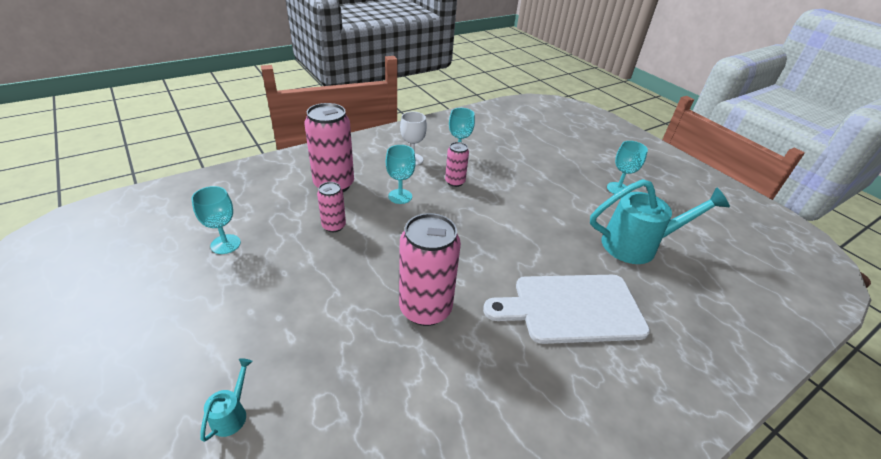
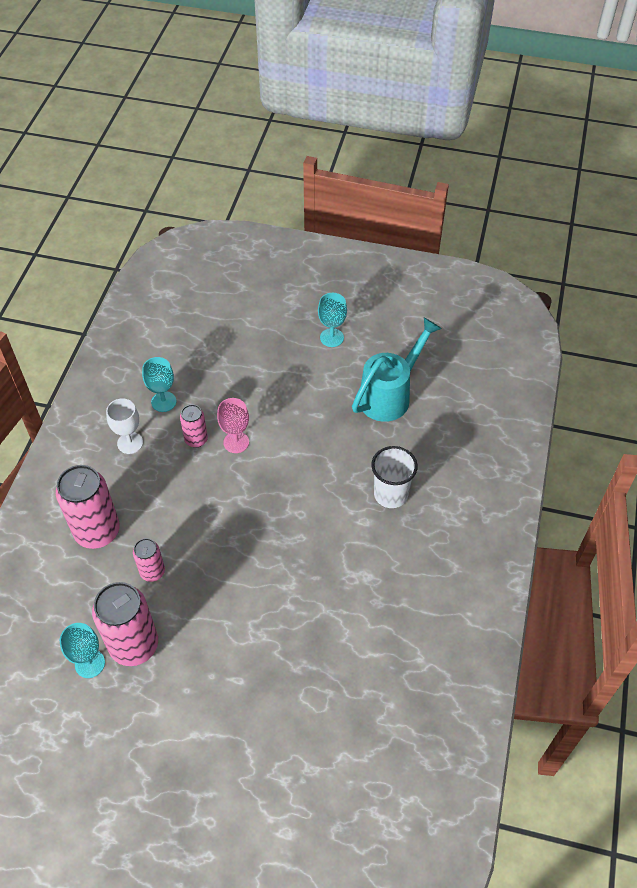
camera: 40 degrees left, 15 degrees up
turquoise watering can [200,358,253,442] -> none
turquoise goblet [386,145,416,204] -> none
pink can [399,213,461,326] -> pink can moved to [92,582,158,666]
white cutting board [483,275,650,344] -> white cup [371,446,418,508]
none -> pink goblet [217,398,249,453]

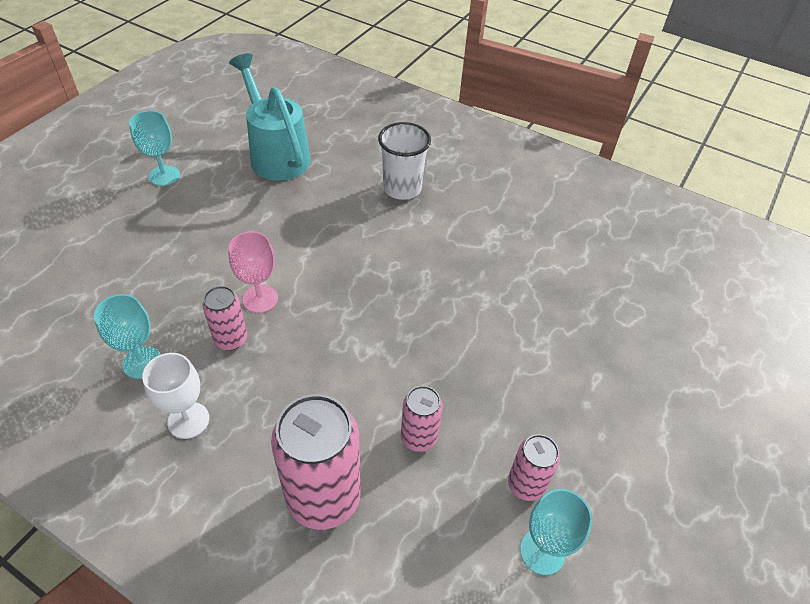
camera: 75 degrees left, 5 degrees down
pink can [92,582,158,666] -> pink can [508,434,560,501], size x0.53

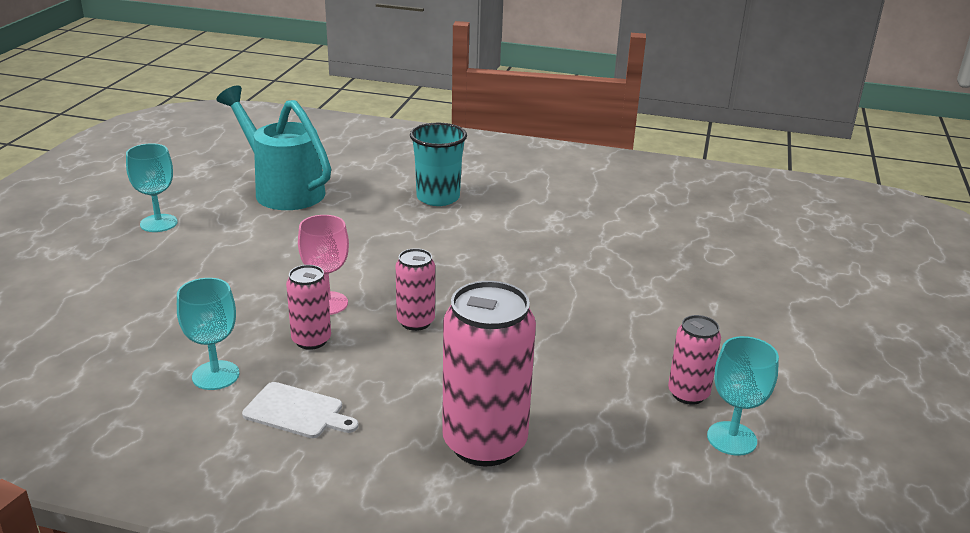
camera: 15 degrees left, 20 degrees down
white goblet [142,353,209,439] -> white cutting board [242,382,359,438]
white cup [378,122,431,200] -> turquoise cup [410,123,467,206]
pink can [401,386,443,452] -> pink can moved to [396,248,435,331]

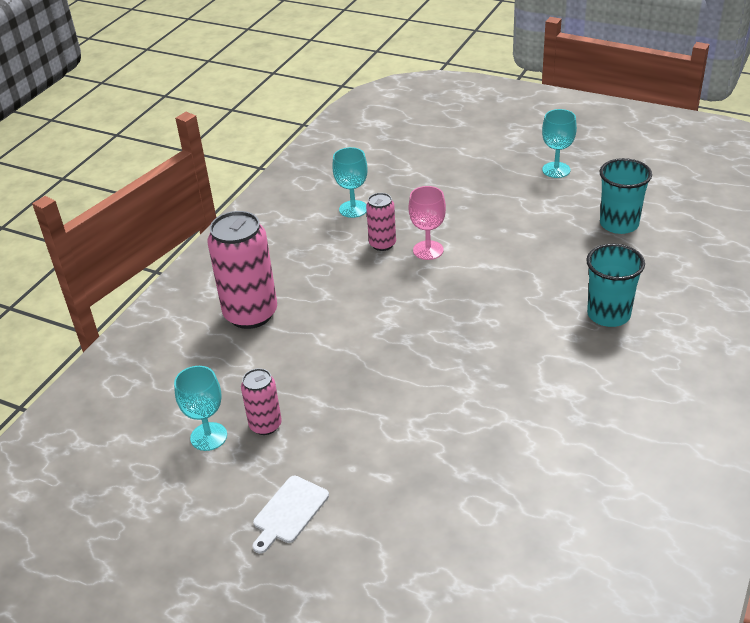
camera: 105 degrees right, 10 degrees up
turquoise watering can [216,86,331,210] -> turquoise cup [600,158,652,234]
white cutting board [242,382,359,438] -> white cutting board moved to [253,476,329,554]
pink can [396,248,435,331] -> none

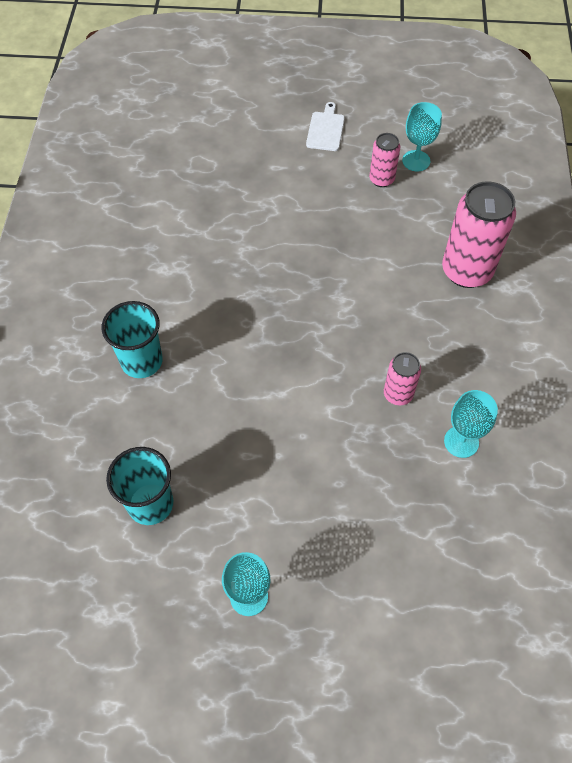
camera: 155 degrees right, 20 degrees up
pink goblet [408,186,446,260] -> none

